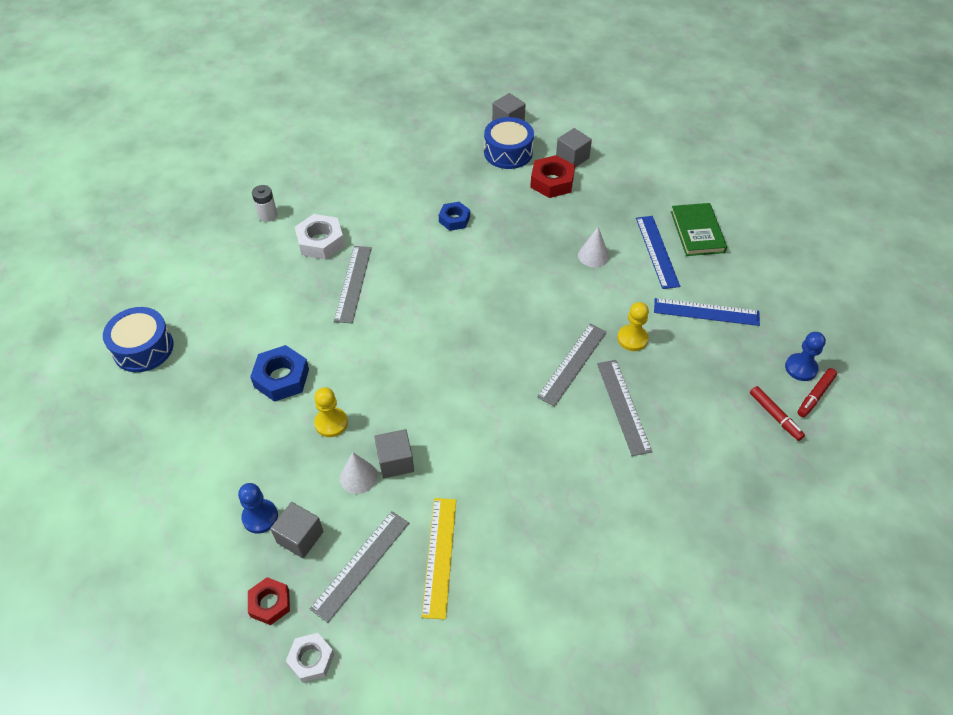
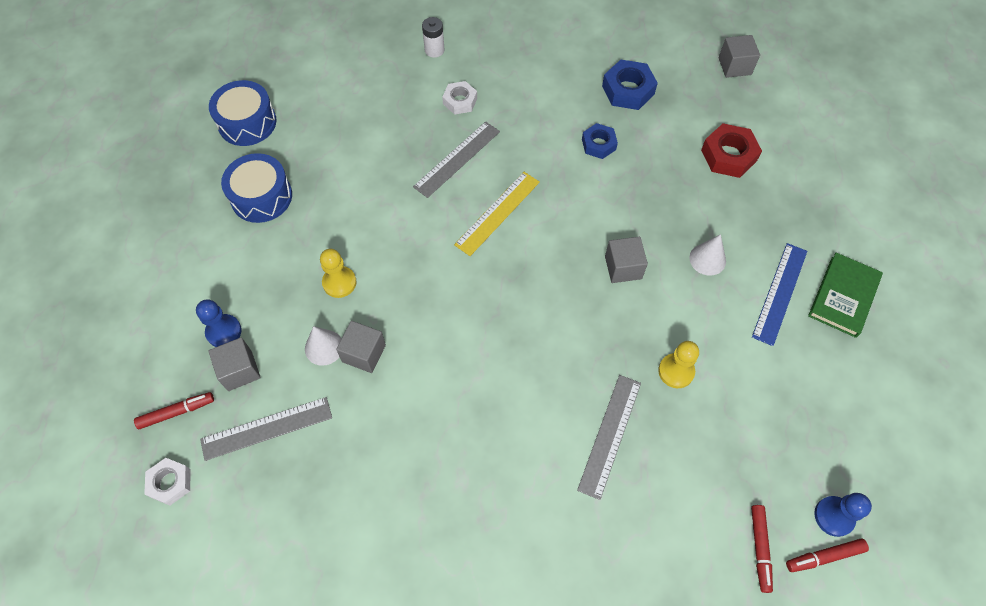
camera: 35 degrees right, 10 degrees up
red nut [248,577,290,625] -> red marker [134,392,214,429]
blue nut [250,345,309,402] -> blue nut moved to [602,60,658,110]
white nut [295,214,345,260] -> white nut [442,81,477,115], size x0.66
yellow ruler [422,498,456,619] -> yellow ruler moved to [454,172,540,256]
blue drum [484,117,534,169] -> blue drum moved to [221,153,292,223]
grey ruler [537,324,607,407] -> none
grey cube [556,128,592,168] -> grey cube moved to [605,237,648,283]
blue ruler [654,298,760,326] -> none

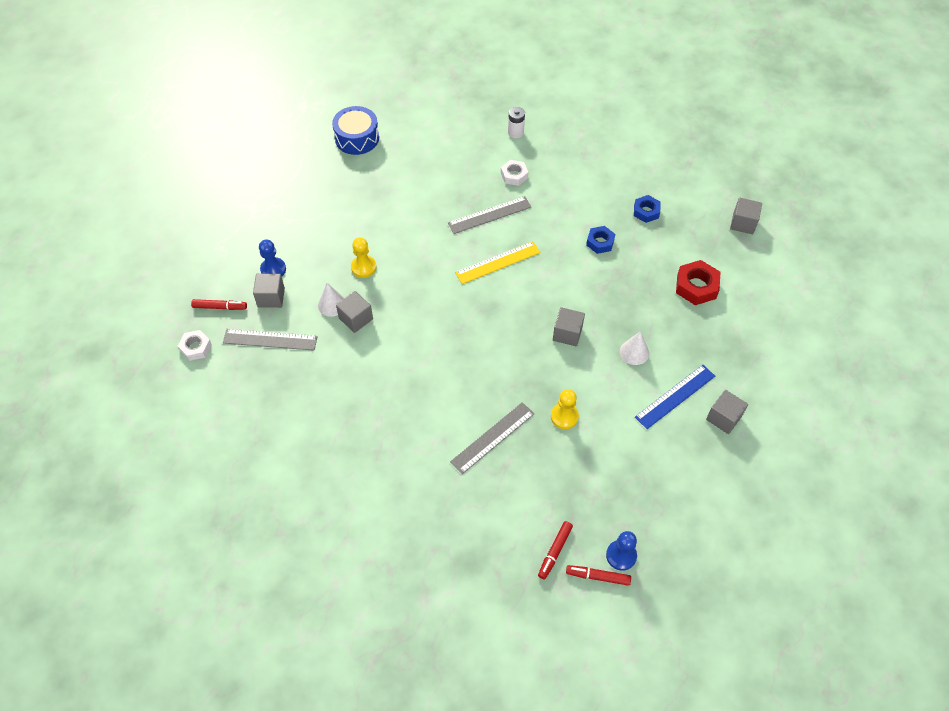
camera: 25 degrees right, 5 degrees down
blue drum [221,153,292,223] -> none
blue nut [602,60,658,110] -> blue nut [634,195,661,223], size x0.66
green book [808,253,883,338] -> grey cube [706,390,748,434]

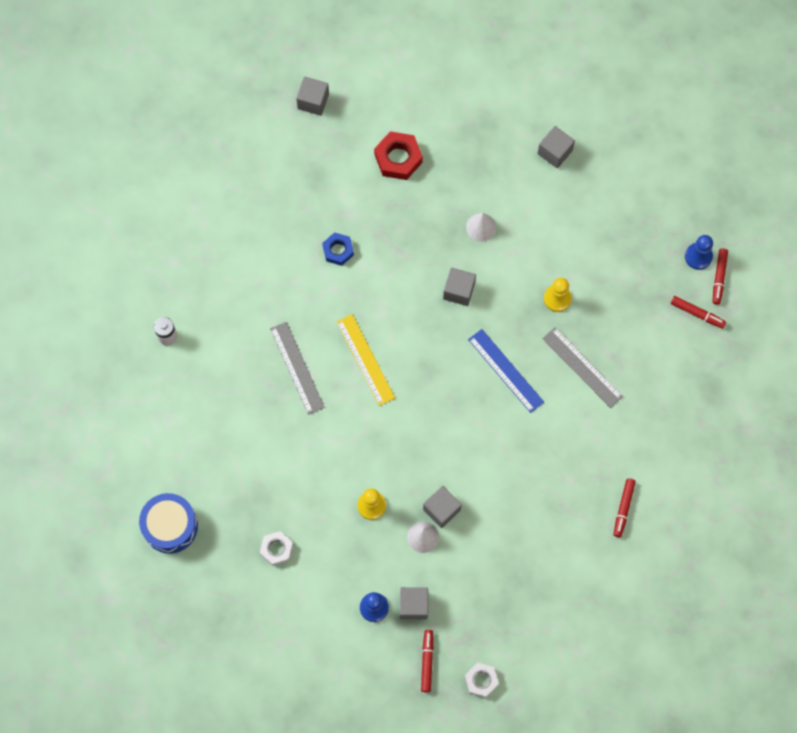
camera: 90 degrees left, 15 degrees up
grey ruler [223,329,318,351] -> none
white nut [501,160,528,186] -> white nut moved to [260,531,293,566]
blue nut [634,195,661,223] -> none
blue ruler [635,365,715,429] -> blue ruler moved to [468,329,544,413]
none -> red marker [614,478,636,537]

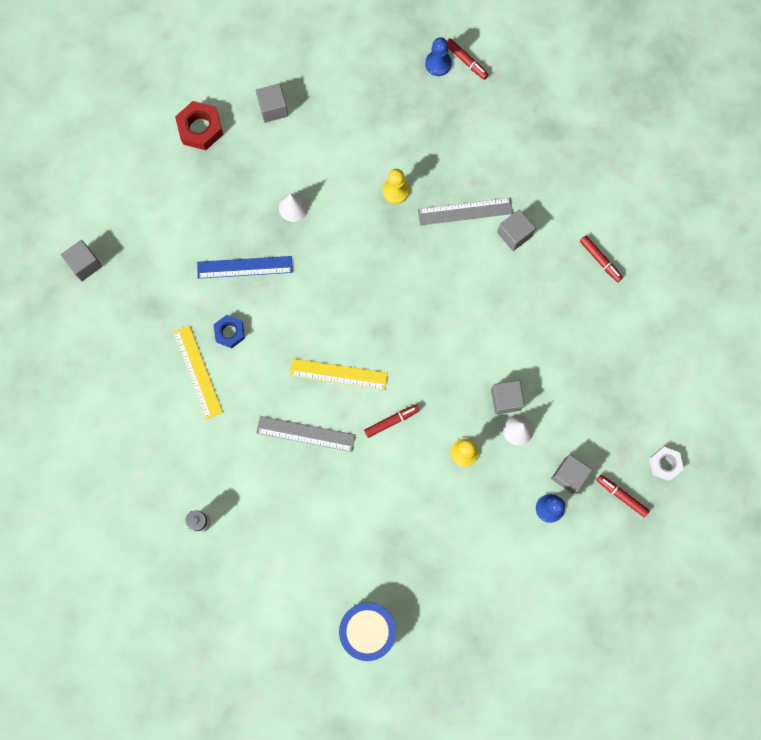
camera: 55 degrees left, 5 degrees up
white nut [260,531,293,566] -> none
red nut [374,131,423,180] -> red nut moved to [175,101,223,150]
grey cube [443,267,476,306] -> grey cube moved to [497,209,536,251]
blue ruler [468,329,544,413] -> blue ruler moved to [197,256,293,279]
red marker [671,296,726,329] -> red marker moved to [364,405,419,438]
none -> yellow ruler [173,325,223,420]

